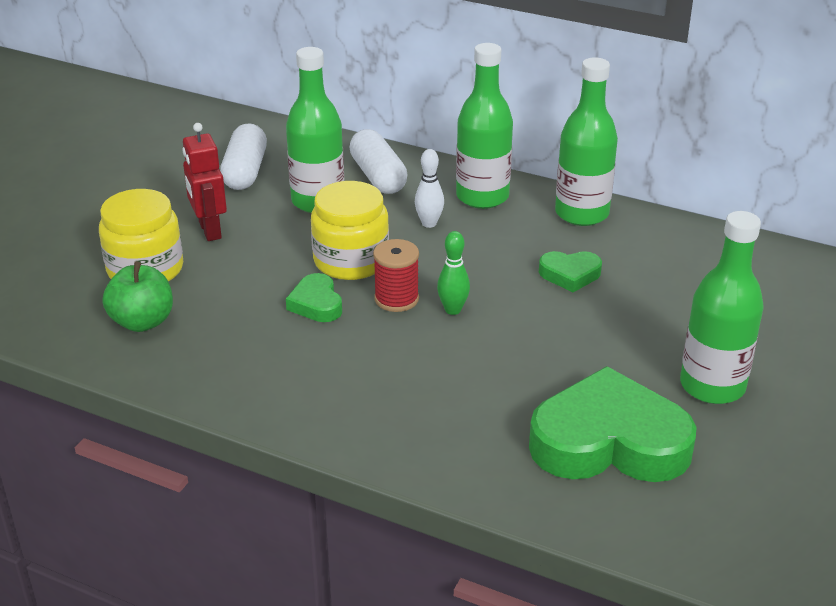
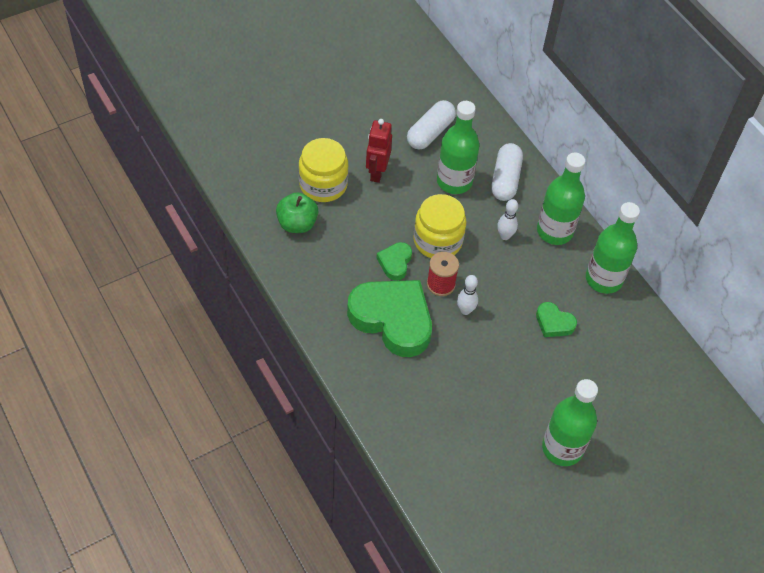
camera: 30 degrees right, 20 degrees up
green bowling pin [437,231,470,315] -> white bowling pin [457,275,478,315]
green heart [529,366,697,482] -> green heart moved to [347,280,432,357]

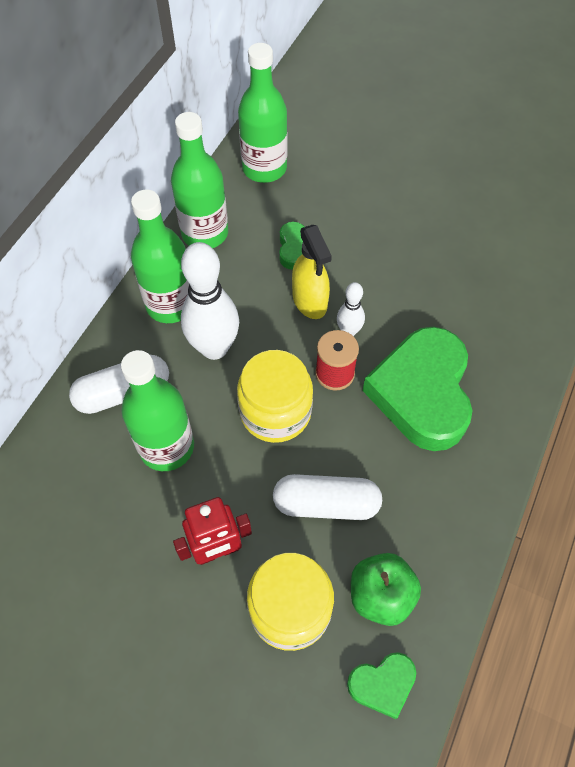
camera: 120 degrees left, 5 degrees up
green heart [376,242,412,281] -> green heart moved to [347,652,416,719]
white capsule [407,100,456,150] -> white capsule moved to [273,474,382,520]
white bowling pin [497,199,518,240] -> white bowling pin [181,242,239,360], size x1.98
green bottle [542,379,598,466] -> green bottle moved to [238,43,287,183]
none -> yellow spray bottle [292,225,332,319]

